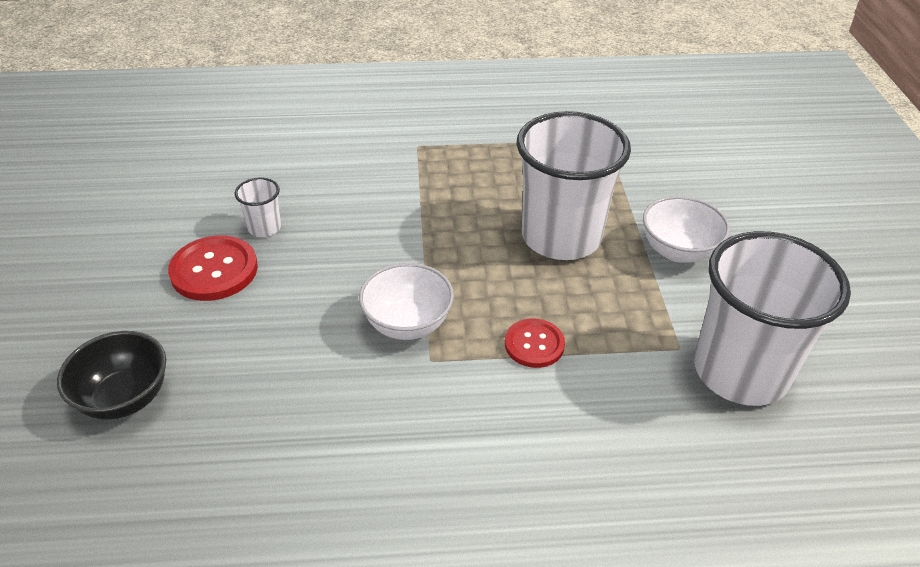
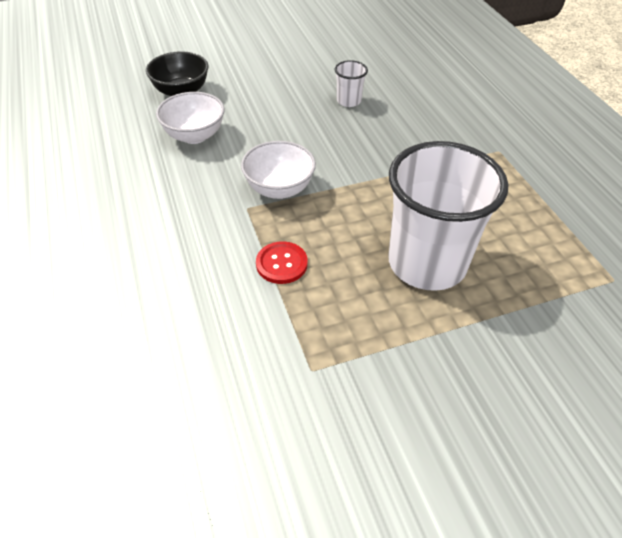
camera: 75 degrees right, 5 degrees up
red button [168,235,258,301] -> none
white bowl [643,196,730,263] -> white bowl moved to [156,92,225,144]
white cup [694,231,851,406] -> none

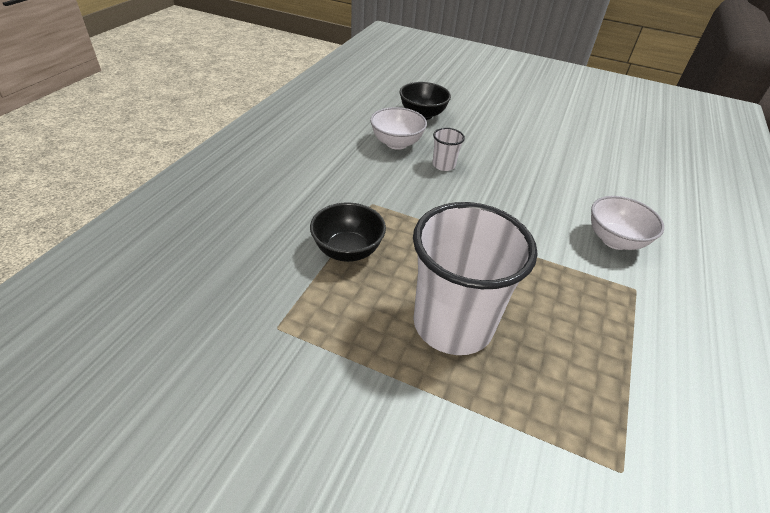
camera: 40 degrees right, 5 degrees down
white bowl [241,141,316,199] -> white bowl moved to [591,196,664,250]
red button [256,241,308,284] -> black bowl [310,202,386,262]
white cup [335,60,368,107] -> white cup moved to [432,128,465,171]

